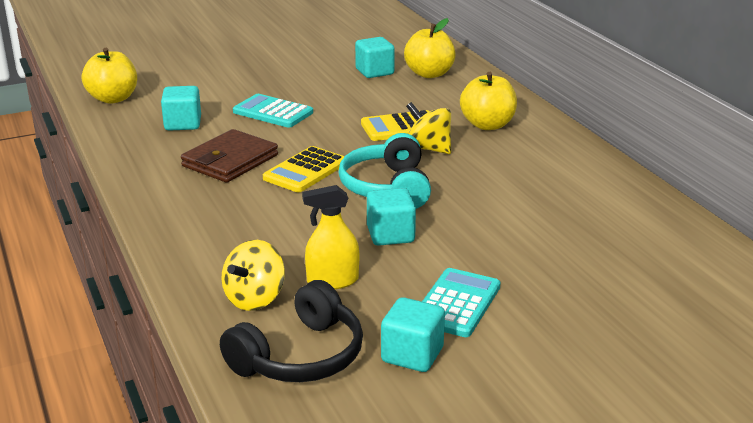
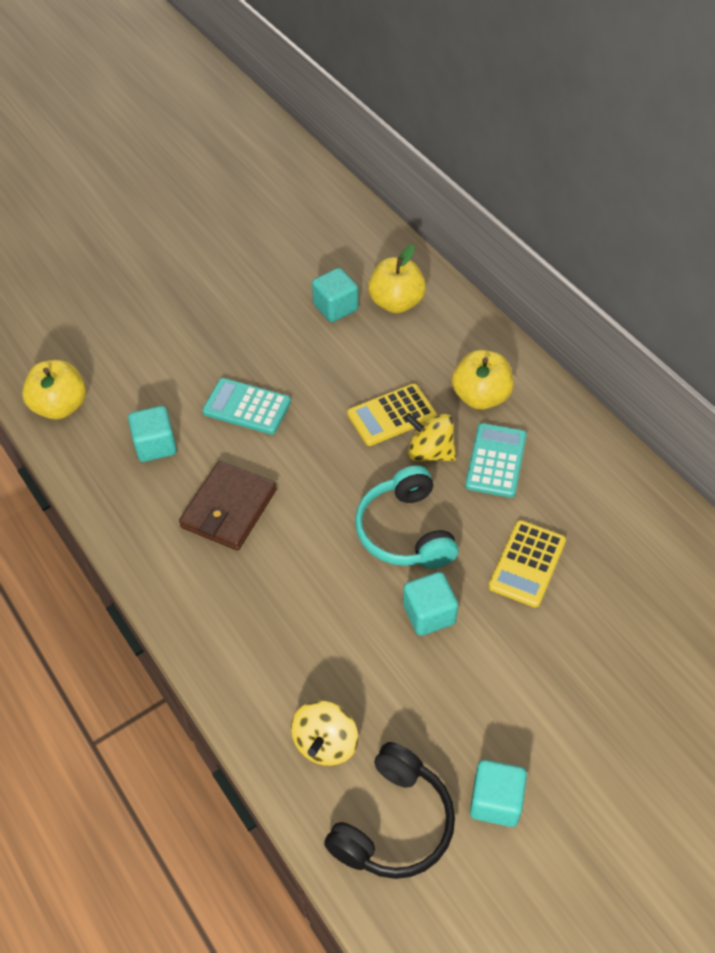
camera: 10 degrees left, 25 degrees up
yellow calculator [263,146,345,192] -> yellow calculator moved to [488,520,566,607]
yellow spray bottle [302,185,359,289] -> none
turquoise calculator [422,268,501,337] -> turquoise calculator moved to [465,423,527,498]

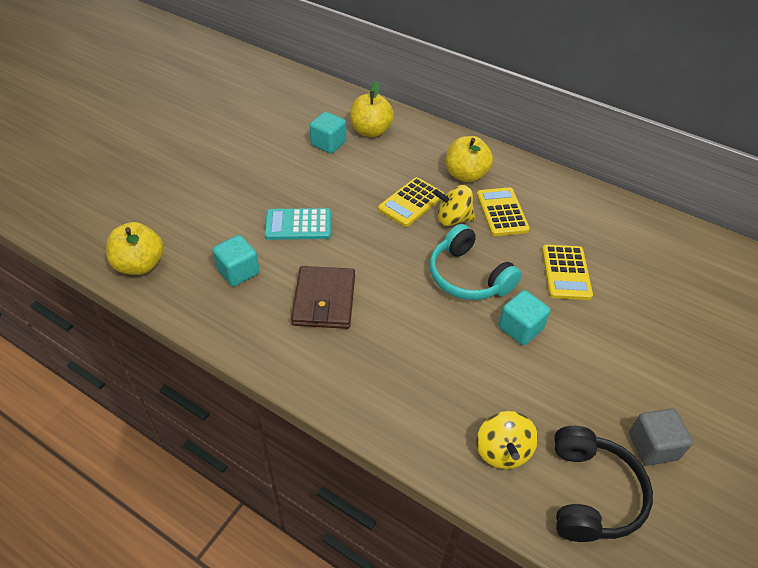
camera: 25 degrees left, 5 degrees down
turquoise calculator [465,423,527,498] -> yellow calculator [477,187,530,236]
turquoise cube [470,760,527,827] -> grey cube [629,409,693,466]

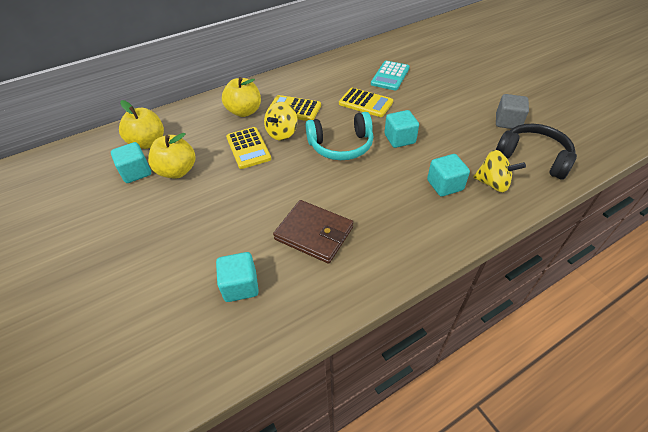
camera: 60 degrees left, 0 degrees up
yellow apple [106,222,164,275] -> yellow apple moved to [148,133,196,178]
turquoise calculator [265,208,331,240] -> turquoise calculator moved to [371,61,410,90]
none -> turquoise cube [427,154,470,197]

